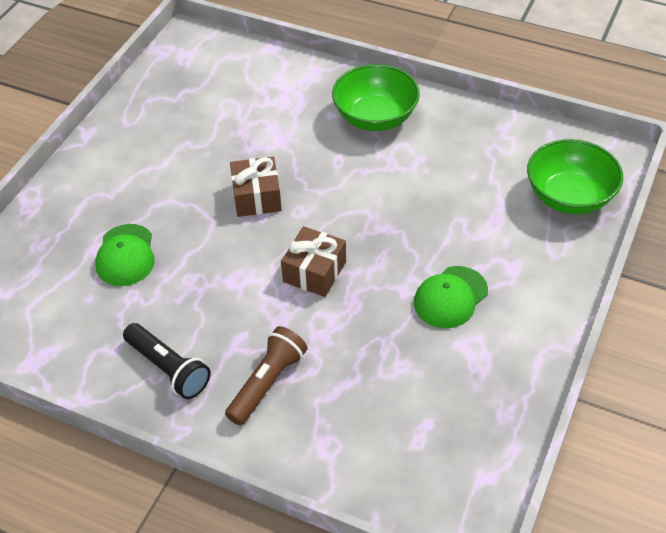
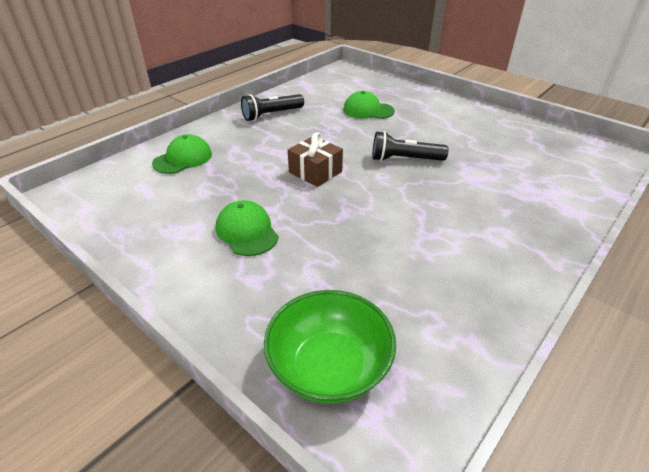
camera: 105 degrees right, 10 degrees down
brown flashlight [225,326,307,425] -> none
brown gift [230,156,282,217] -> black flashlight [372,131,449,161]
green bowl [332,64,420,131] -> none
none -> green cap [152,134,212,174]

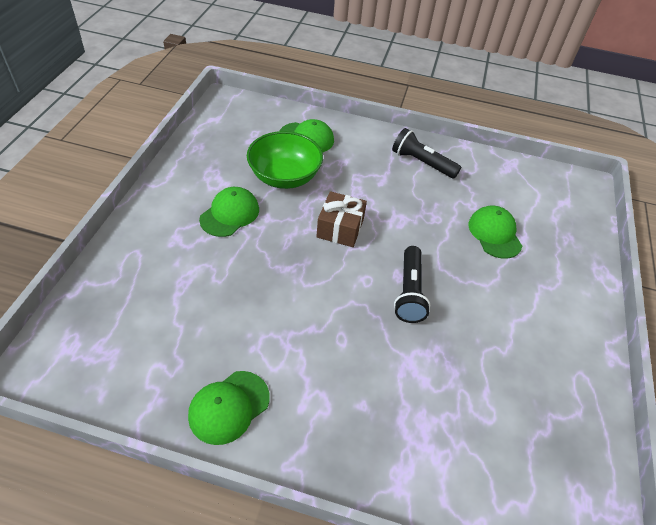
camera: 60 degrees right, 10 degrees up
green bowl [264,290,396,404] -> green bowl moved to [247,131,323,189]
black flashlight [372,131,449,161] -> black flashlight turned 150 degrees counterclockwise [394,246,430,323]
none -> green cap [188,371,270,445]

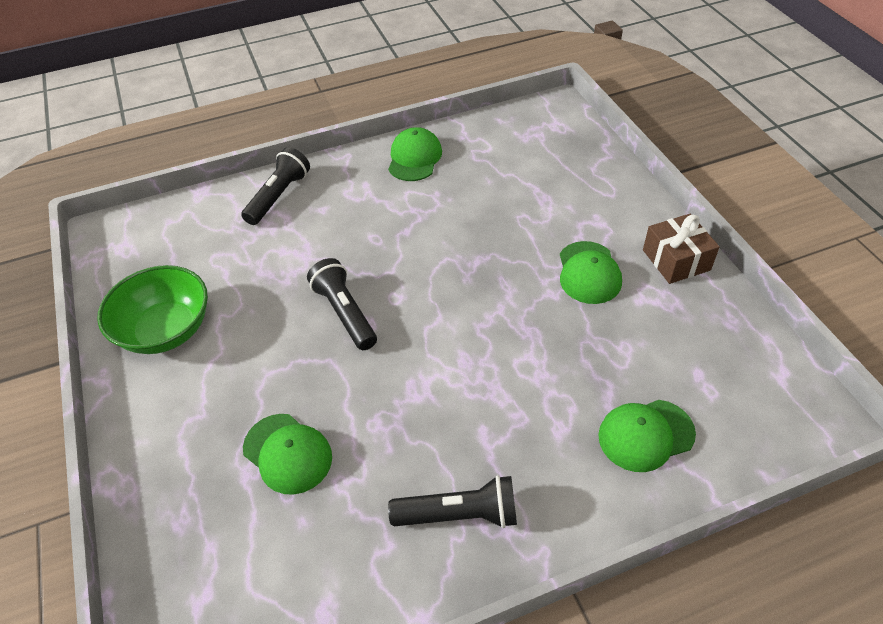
camera: 150 degrees right, 0 degrees up
green bowl [247,131,323,189] -> green bowl moved to [97,265,208,354]
brown gift [316,191,367,247] -> brown gift moved to [643,214,720,284]
none -> black flashlight [241,147,310,225]

